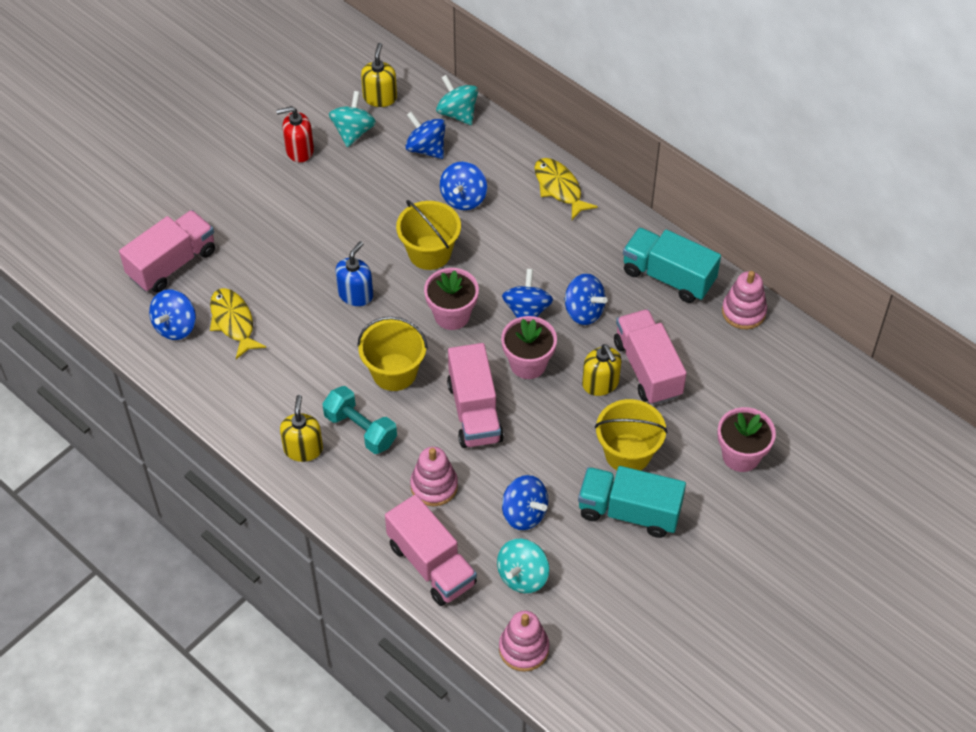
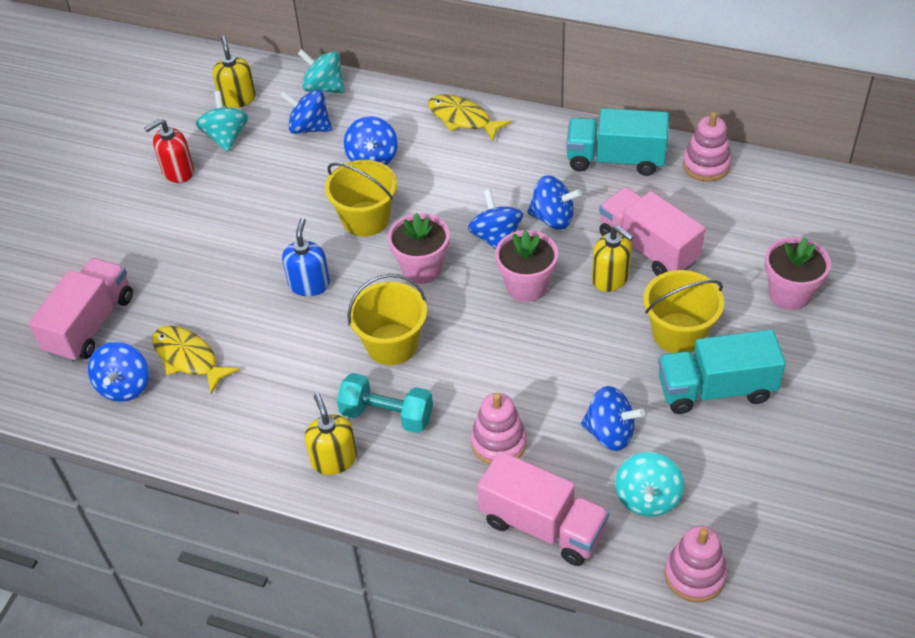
camera: 20 degrees left, 5 degrees down
pink truck [447,343,504,448] -> none

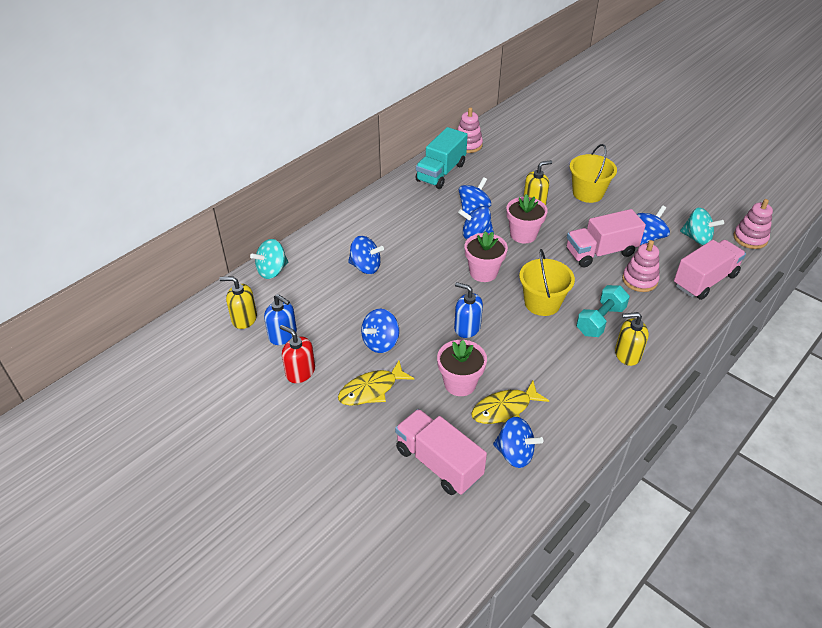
camera: 70 degrees left, 5 degrees down
red soap dispenser [144,119,194,183] -> red soap dispenser turned 135 degrees clockwise [280,325,315,383]
turquoise spinning top [196,91,248,152] -> blue soap dispenser [264,294,297,345]
blue spinning top [280,90,332,134] -> blue spinning top moved to [361,309,399,353]
yellow bucket [325,160,397,237] -> none
yellow fish [428,94,511,141] -> yellow fish moved to [338,361,414,406]
pink truck [599,187,705,276] -> pink truck moved to [567,209,646,268]
turquoise truck [658,329,786,414] -> none
pink flower pot [765,237,831,310] -> pink flower pot moved to [437,340,487,396]

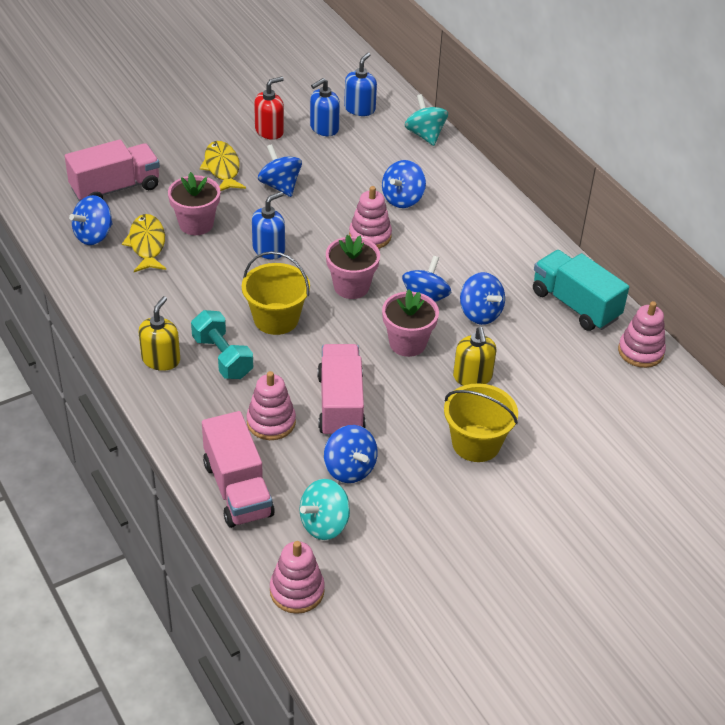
camera: 105 degrees right, 0 degrees up
yellow soap dispenser [219,276,257,329] -> blue soap dispenser [344,52,377,116]
none -> pink stacking toy [349,186,392,249]

